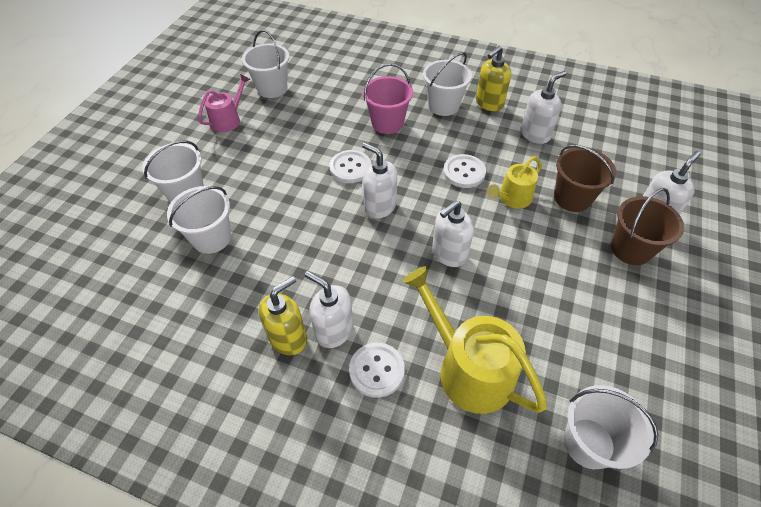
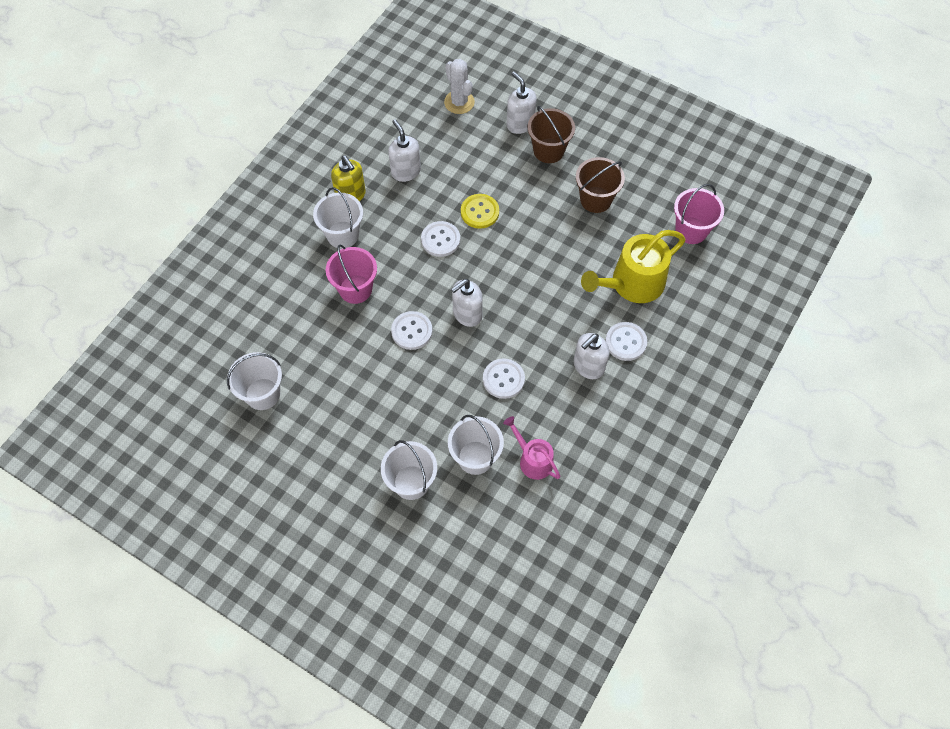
camera: 80 degrees left, 10 degrees up
pink watering can [198,74,251,132] -> pink watering can moved to [503,416,560,480]
yellow soap dispenser [259,276,307,355] -> none
white soap dispenser [432,200,474,267] -> none
yellow watering can [487,157,542,209] -> yellow button [461,194,499,229]
brown bucket [554,145,616,212] -> brown bucket moved to [576,157,625,213]
white bucket [564,385,658,469] -> pink bucket [674,184,724,244]
none -> white cactus [444,59,475,114]
none -> white button [483,358,525,399]

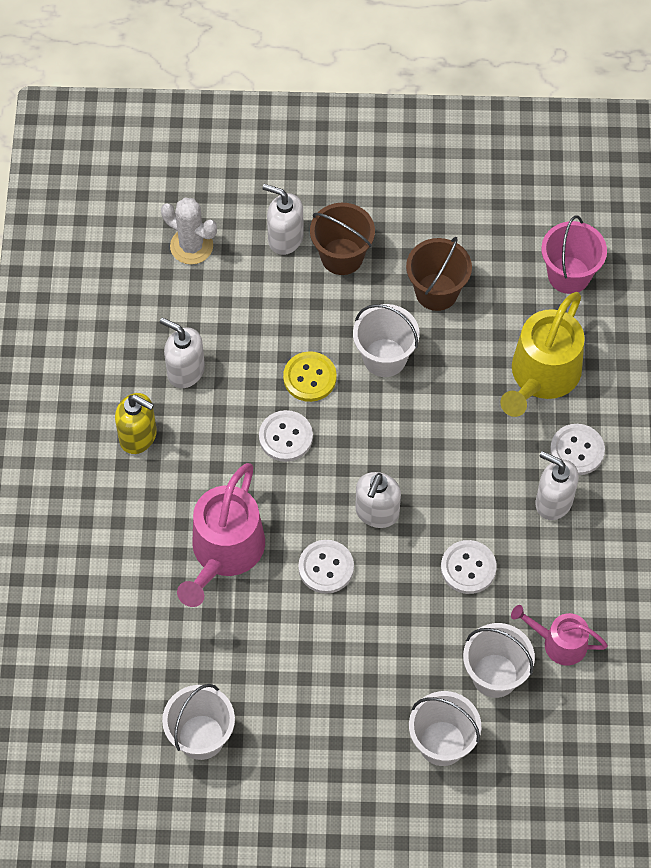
camera: 30 degrees left, 0 degrees up
white bucket [313,187,363,249] -> white bucket moved to [353,304,420,377]
pink bucket [326,244,377,304] -> pink watering can [177,463,265,607]
white soap dispenser [574,333,610,379] -> white soap dispenser turned 105 degrees clockwise [535,451,579,520]

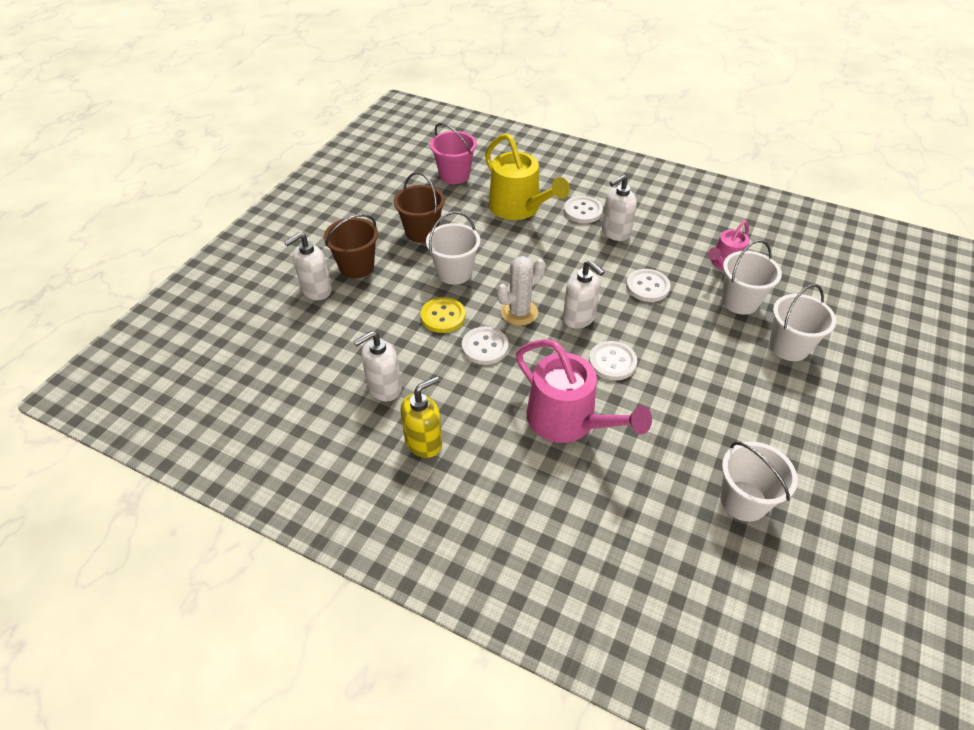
camera: 65 degrees left, 15 degrees down
white cactus [161,198,217,264] -> white cactus moved to [497,256,546,326]

